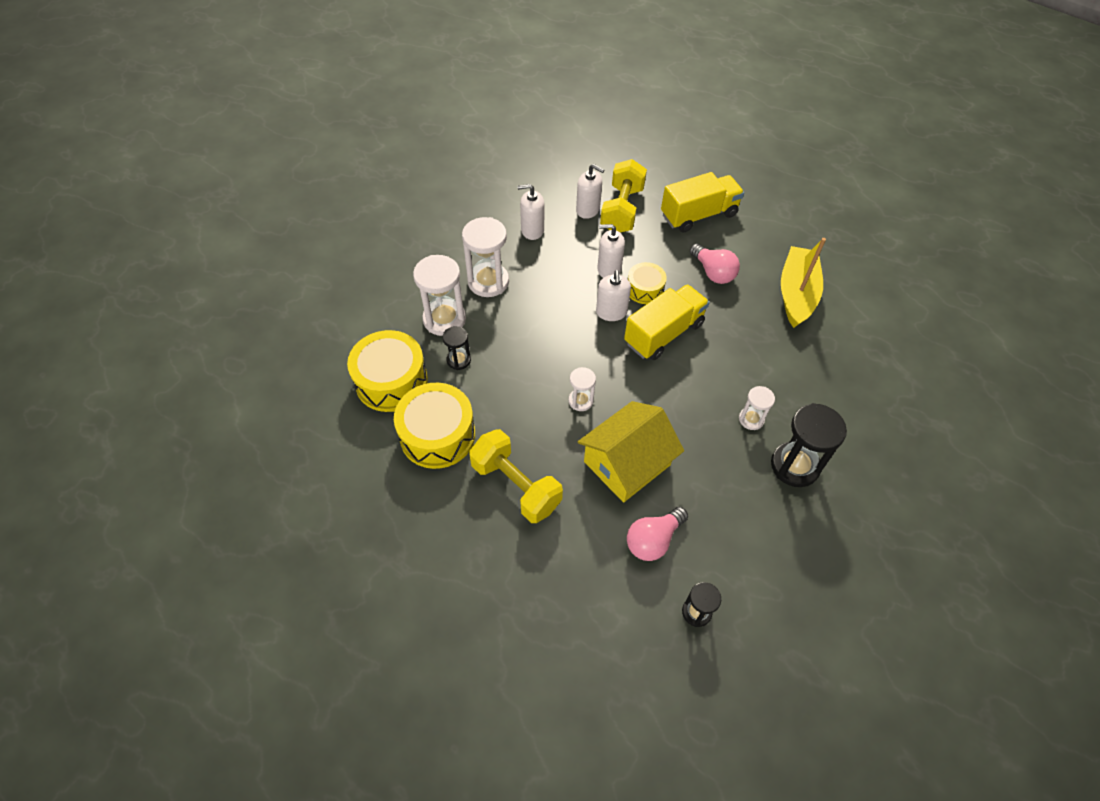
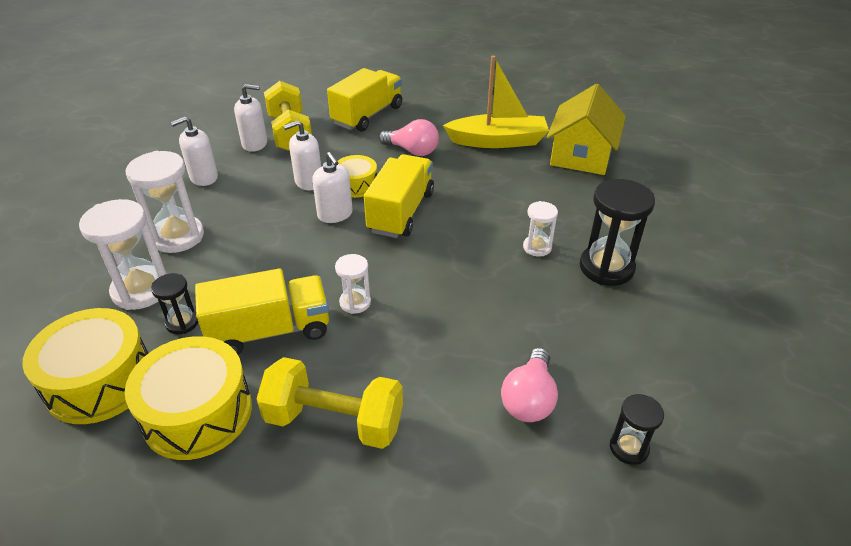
camera: 30 degrees left, 15 degrees down
yellow house [578,401,684,502] -> yellow house moved to [547,84,626,175]
yellow boat [781,238,826,328] -> yellow boat turned 105 degrees clockwise [443,56,549,148]
none -> yellow truck [195,268,329,355]

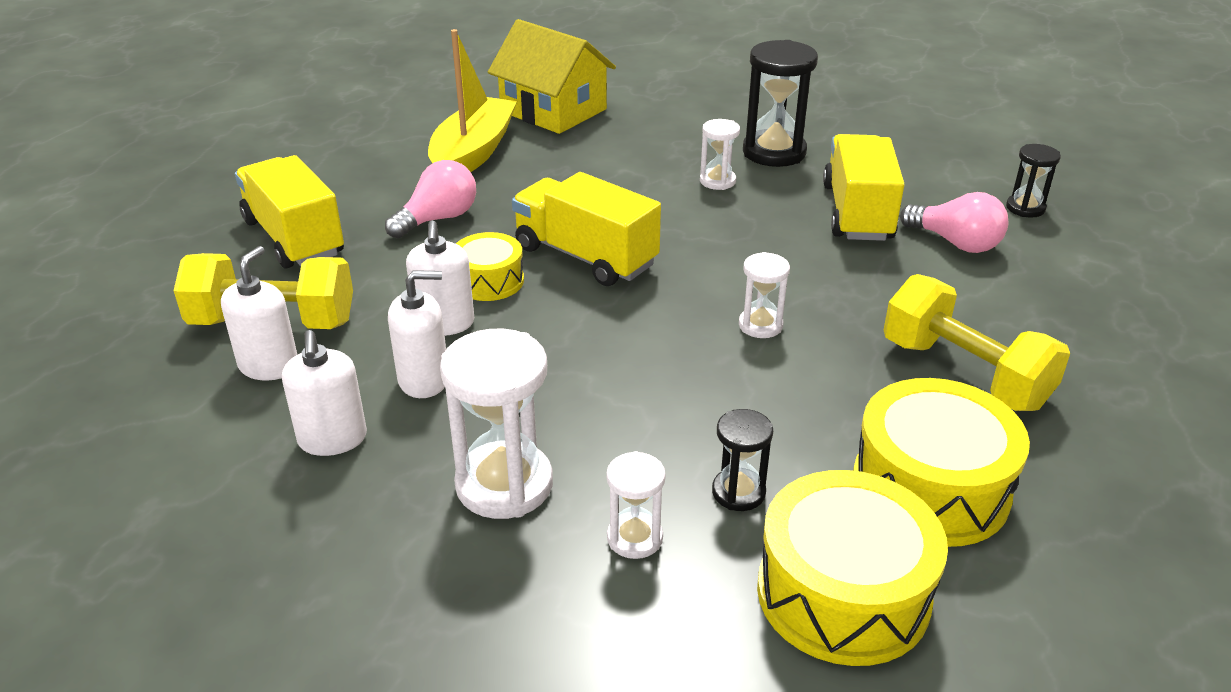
camera: 70 degrees left, 5 degrees down
white hourglass [79,199,167,310] -> white hourglass [606,451,666,559], size x0.55
yellow truck [195,268,329,355] -> yellow truck moved to [823,134,904,241]
yellow dumbbell [257,357,403,449] -> yellow dumbbell turned 75 degrees counterclockwise [884,274,1070,411]
white soap dispenser [312,152,353,223] -> white soap dispenser moved to [388,270,446,398]

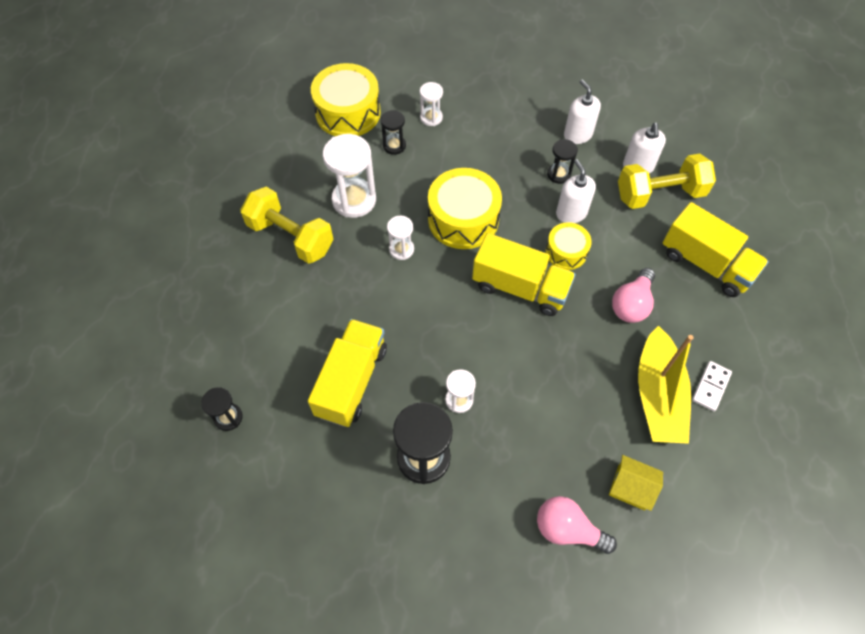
camera: 165 degrees right, 25 degrees up
white soap dispenser [388,270,446,398] -> black hourglass [547,139,578,184]
white hourglass [440,329,553,519] -> white hourglass moved to [323,134,376,218]
yellow house [488,19,616,134] -> yellow house [609,455,663,511], size x0.51
yellow truck [823,134,904,241] -> yellow truck turned 150 degrees counterclockwise [308,319,387,427]
yellow drum [853,378,1030,547] -> yellow drum moved to [428,168,502,249]
pink light bulb [900,192,1008,253] -> pink light bulb moved to [537,496,617,554]
none -> white domino [692,361,732,412]

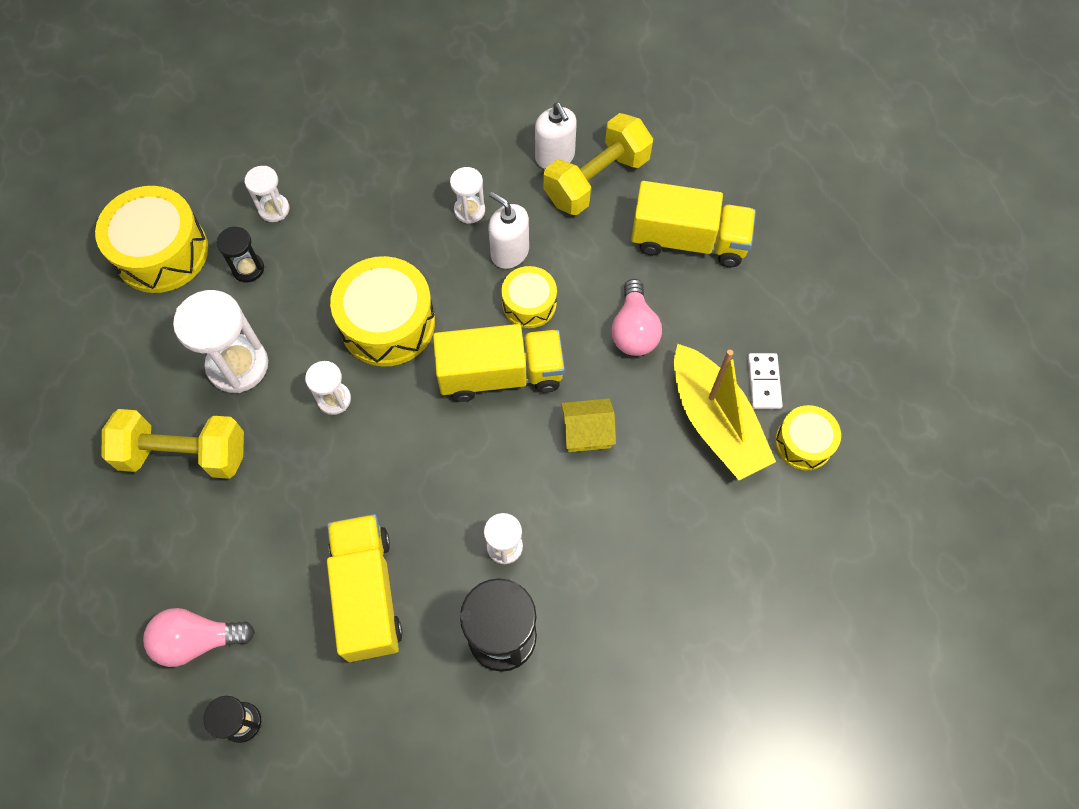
camera: 30 degrees left, 5 degrees up
pink light bulb [537,496,617,554] -> pink light bulb moved to [143,608,255,667]
black hourglass [547,139,578,184] -> white hourglass [450,167,485,224]
white soap dispenser [564,79,601,144] -> none
yellow house [609,455,663,511] -> yellow house moved to [561,398,616,452]
none -> yellow drum [775,405,841,470]

